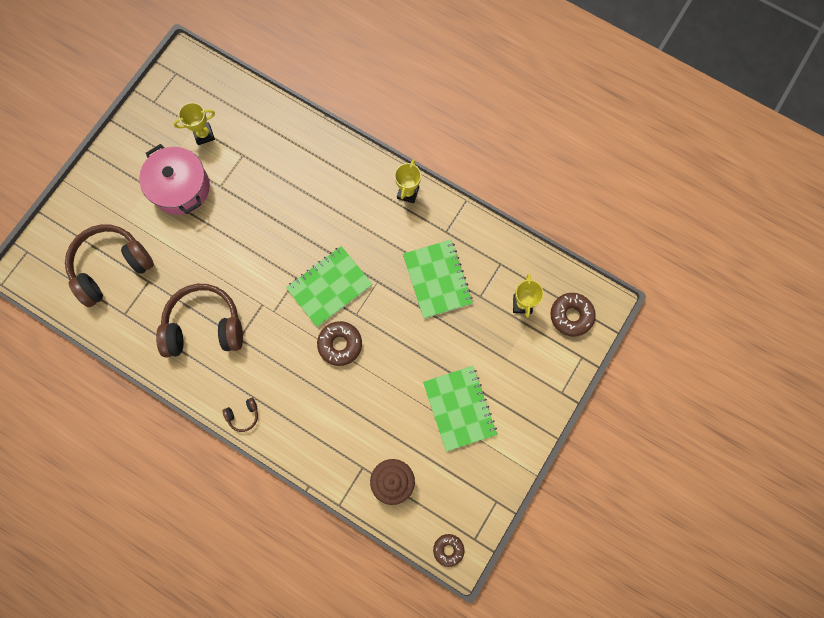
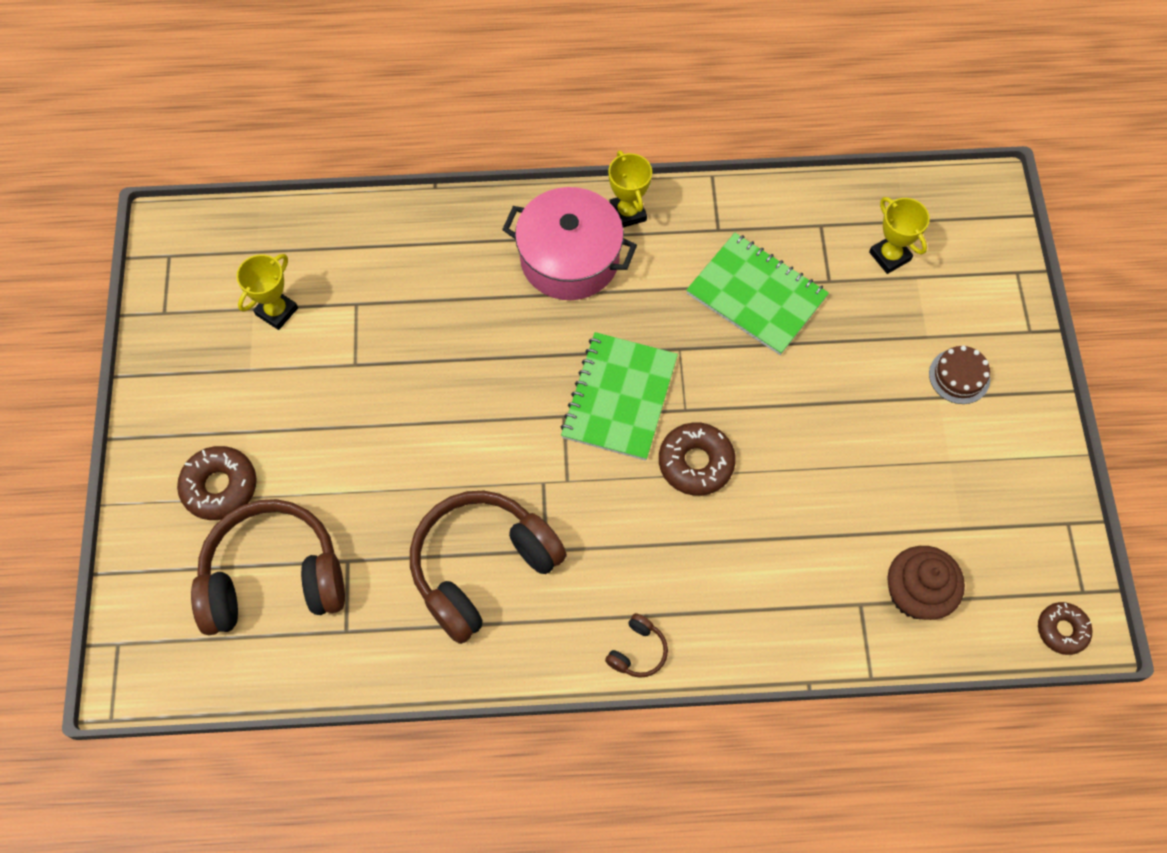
camera: 35 degrees left, 10 degrees down
brown headphones [65,224,154,307] -> brown headphones turned 60 degrees clockwise [191,499,345,635]
pink pot [139,144,210,215] -> pink pot moved to [502,187,637,300]
green notebook [423,366,497,452] -> none
brown donut [550,293,596,337] -> brown donut moved to [177,446,257,520]
none -> brown cake [929,346,990,404]

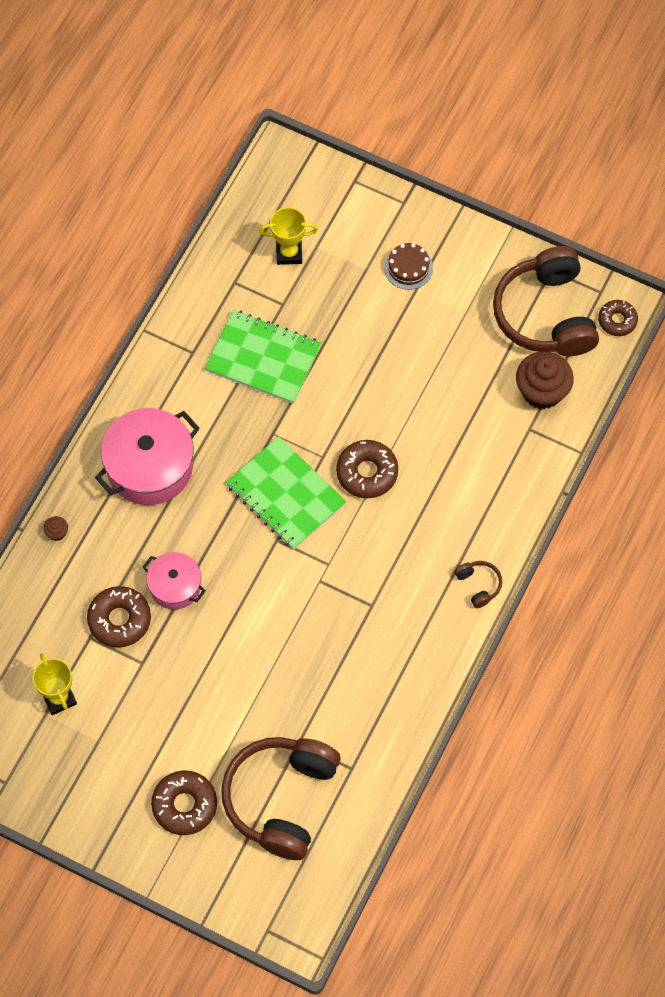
camera: 60 degrees left, 0 degrees up
brown headphones [410,491,567,644] -> brown headphones moved to [493,246,599,356]
yellow trophy [609,150,652,228] -> none
green notebook [686,233,829,355] -> green notebook turned 45 degrees clockwise [205,310,321,404]
none -> brown cupcake [43,516,68,541]
none -> brown donut [87,586,151,647]
none -> pink pot [143,552,206,610]

